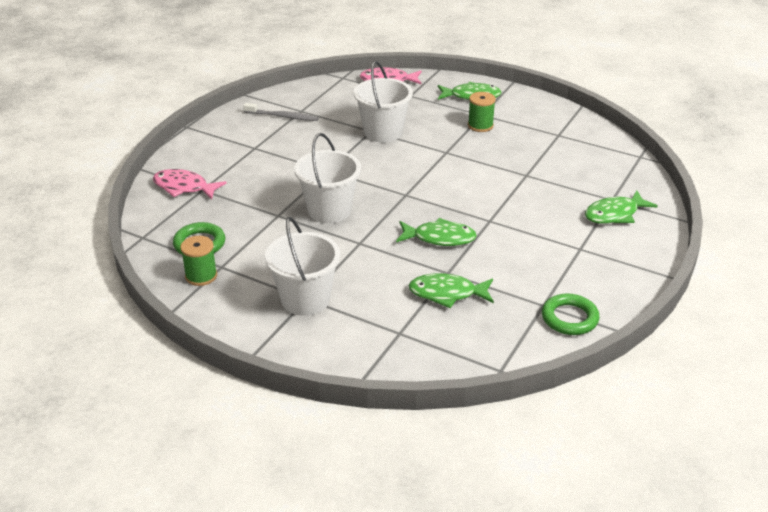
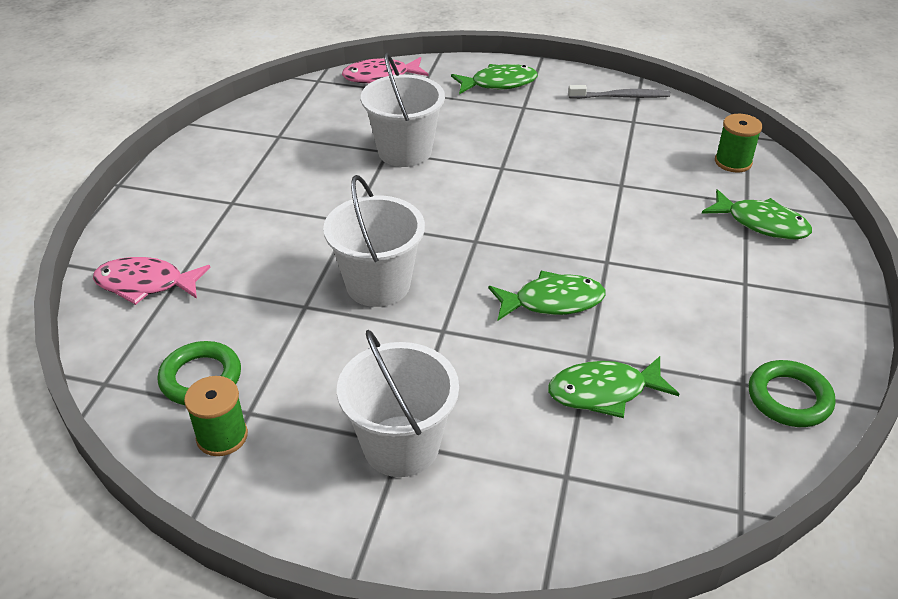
camera: 15 degrees left, 5 degrees up
grey toothbrush [243,103,319,121] -> grey toothbrush moved to [568,85,670,99]
green spool [468,92,496,132] -> green spool moved to [715,114,762,172]
green fish [585,190,658,224] -> green fish turned 105 degrees counterclockwise [701,189,812,239]

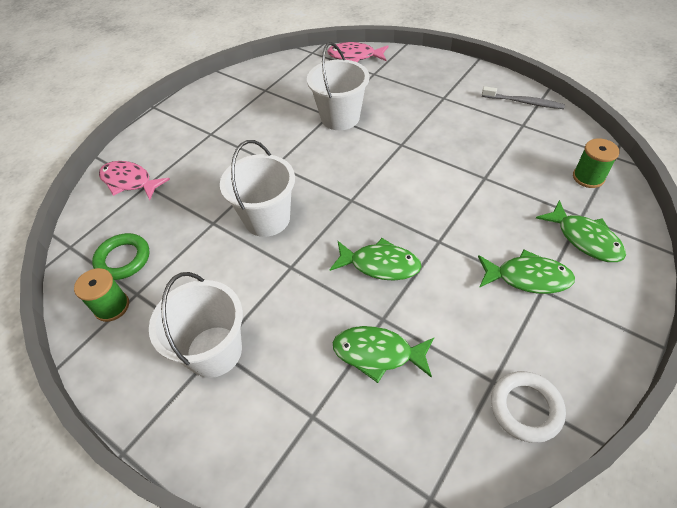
camera: 25 degrees right, 10 degrees up
green fish [451,64,538,94] -> green fish moved to [478,249,575,294]
green ring [749,360,835,427] -> white ring [491,371,566,443]

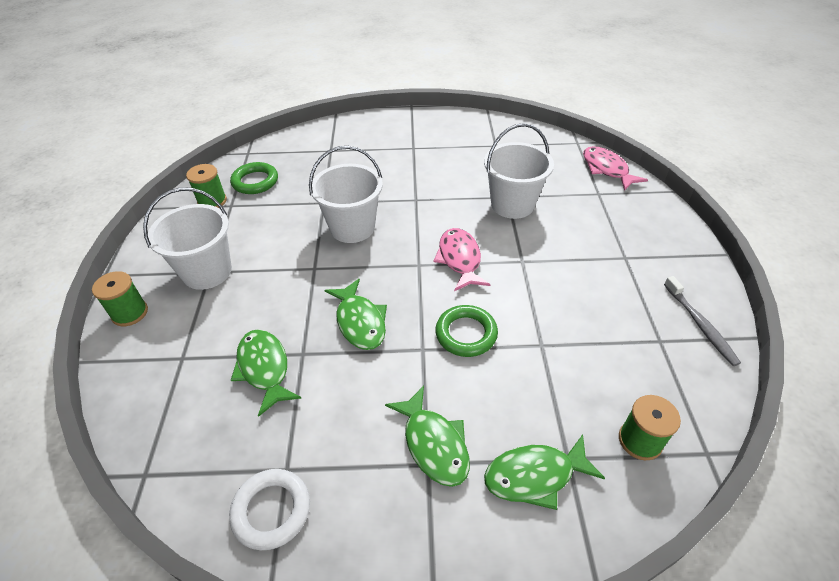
camera: 50 degrees right, 5 degrees down
pink fish [99,161,170,200] -> pink fish moved to [434,228,491,291]
green fish [536,200,626,262] -> green fish turned 60 degrees clockwise [484,434,605,510]
none -> green spool [92,271,148,326]
none -> green ring [435,305,498,357]

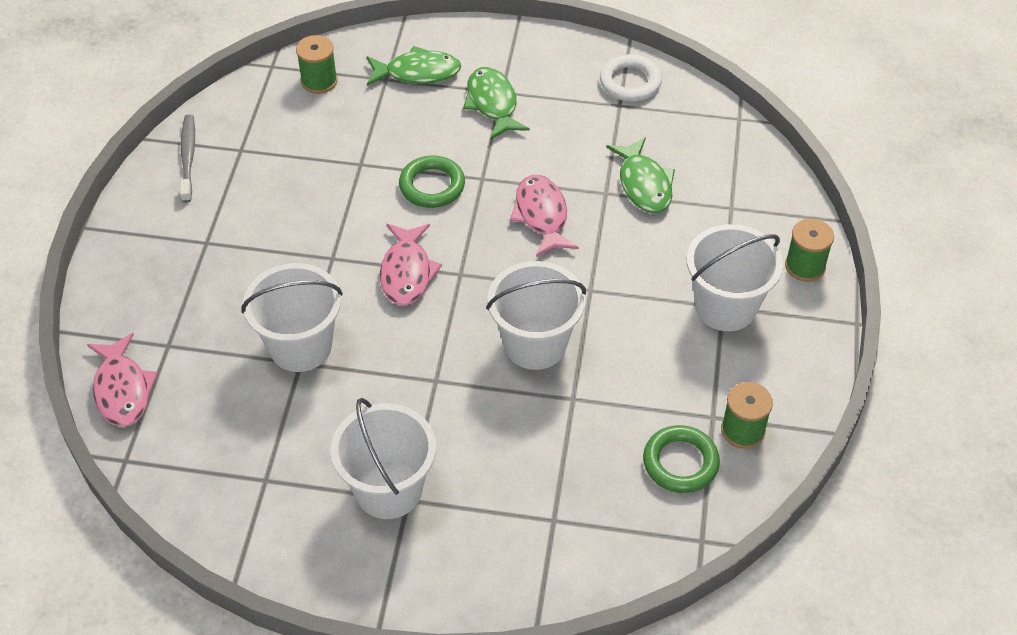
camera: 170 degrees left, 5 degrees up
green fish [324,278,387,350] -> pink fish [510,175,579,257]
none -> white bucket [331,398,436,519]

